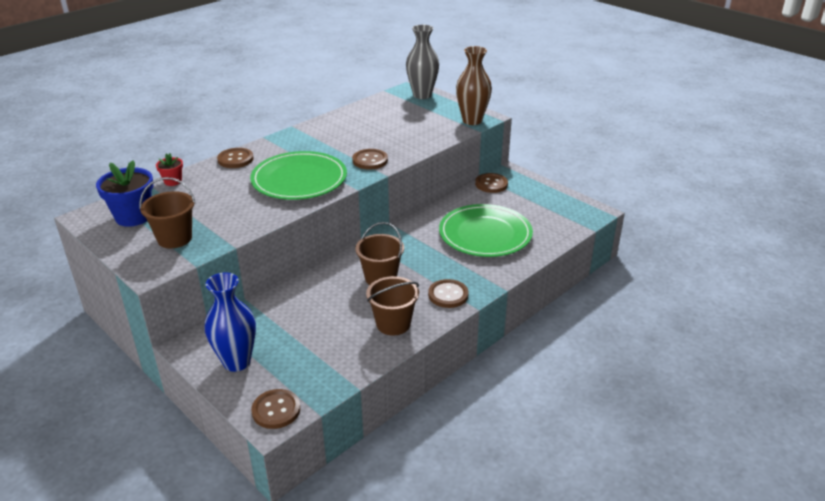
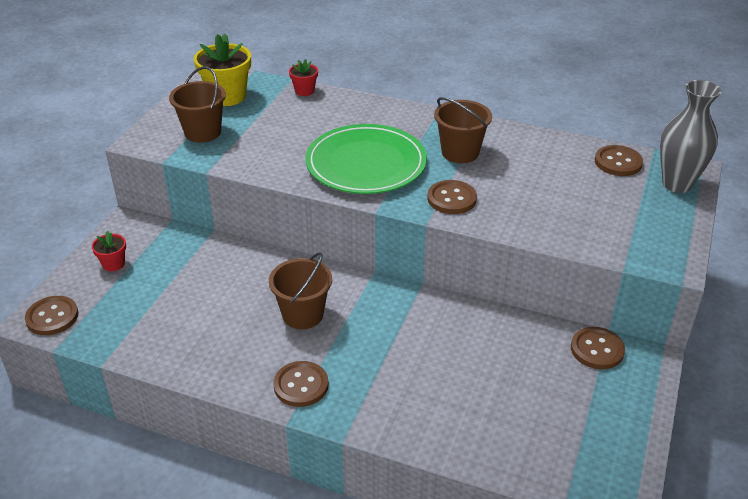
camera: 65 degrees right, 5 degrees up
blue flower pot [96,161,154,227] -> yellow flower pot [194,34,251,106]
blue vase [204,272,256,372] -> red flower pot [92,231,126,271]
brown button [217,148,254,168] -> brown button moved to [595,145,643,176]
brown bucket [366,276,419,336] -> brown bucket moved to [434,97,492,163]
green plate [439,204,533,257] -> none
brown vase [456,46,492,125] -> none

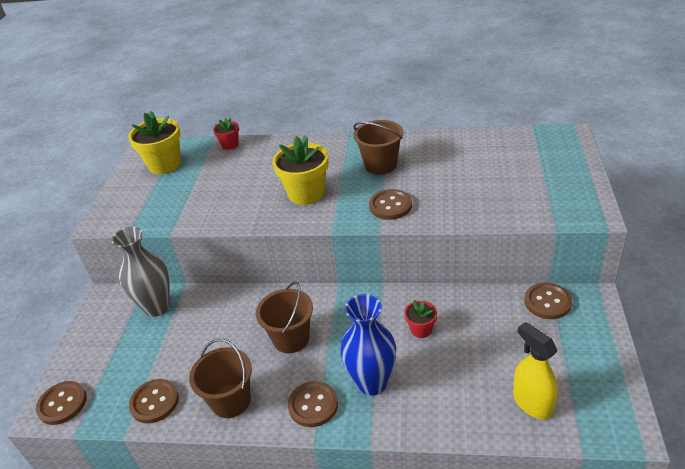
camera: 10 degrees left, 0 degrees up
red flower pot [92,231,126,271] -> red flower pot moved to [404,300,437,338]
brown bucket [169,66,226,143] -> brown bucket moved to [189,339,252,418]
green plate [305,124,427,194] -> yellow flower pot [272,135,329,205]
brown button [595,145,643,176] -> brown button moved to [129,379,179,424]
grey vase [660,80,722,193] -> grey vase moved to [111,227,170,317]
none -> blue vase [340,294,396,396]
none -> yellow spray bottle [513,322,558,419]

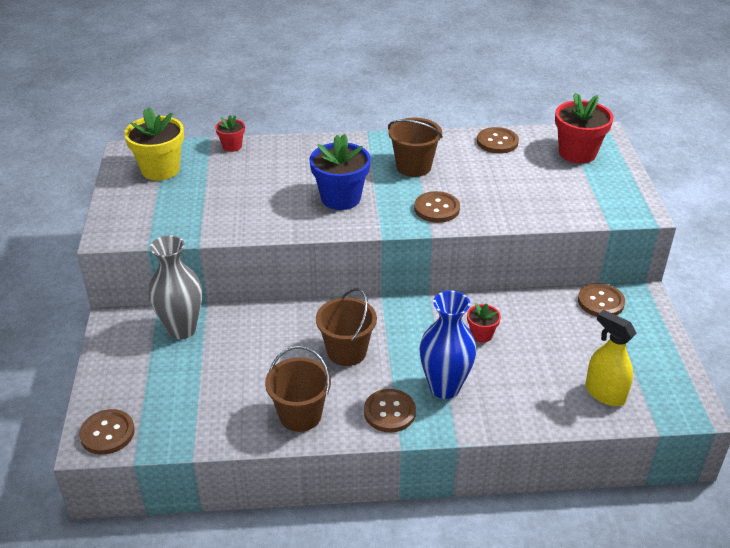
camera: 15 degrees left, 0 degrees up
brown button [129,379,179,424] -> brown button moved to [477,127,519,154]
yellow flower pot [272,135,329,205] -> blue flower pot [309,134,371,210]
none -> red flower pot [555,93,614,164]

